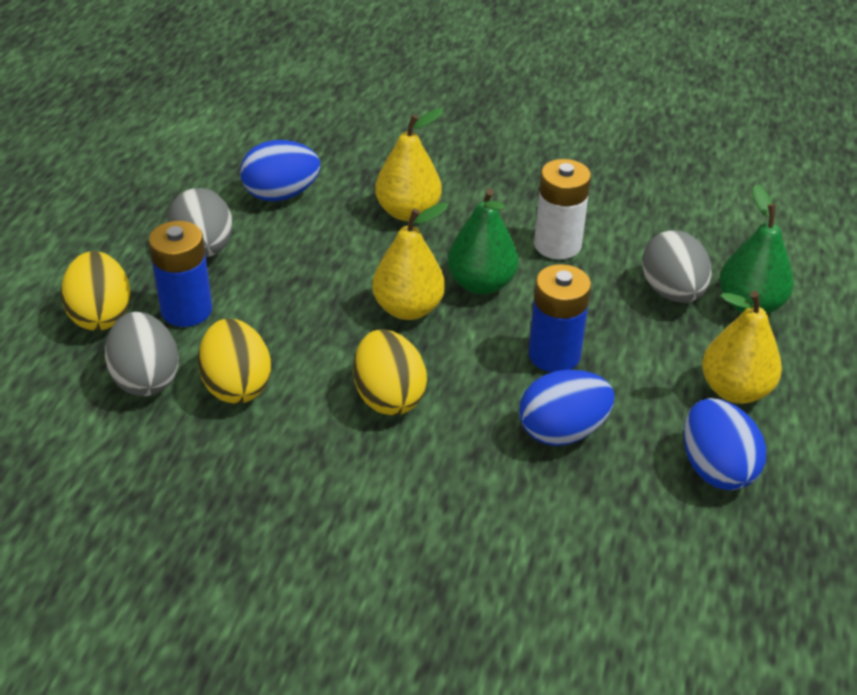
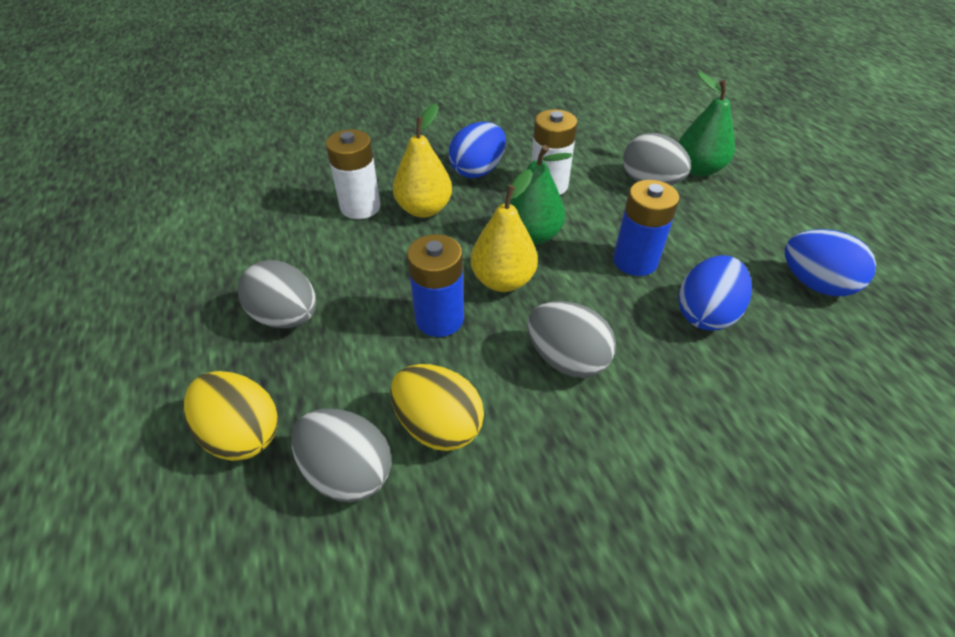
camera: 35 degrees left, 5 degrees up
blue battery [149,221,212,327] -> blue battery moved to [407,234,464,337]
blue egg [240,140,320,201] -> blue egg moved to [448,122,506,178]
yellow egg [353,329,427,415] -> grey egg [527,301,616,378]
yellow pear [702,291,782,404] -> none
none -> white battery [326,129,381,219]

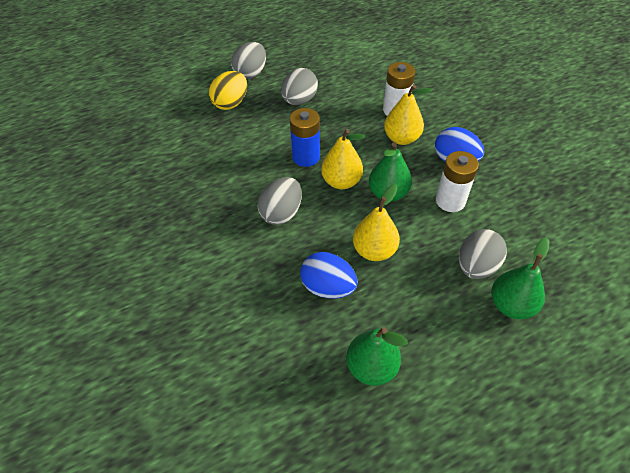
camera: 85 degrees right, 5 degrees up
grey egg [291,409,391,503] -> grey egg moved to [231,42,266,79]
yellow egg [390,364,484,451] -> none
blue battery [613,180,680,276] -> yellow pear [353,184,400,261]
blue egg [785,229,876,296] -> green pear [346,327,408,386]

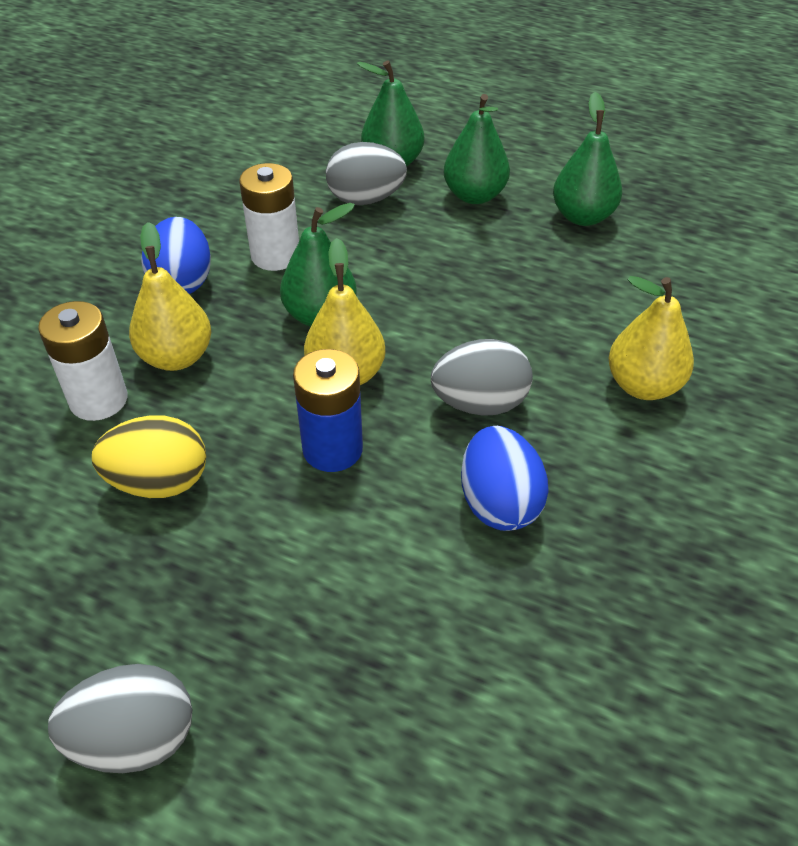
camera: 130 degrees left, 5 degrees down
yellow egg [209,71,247,110] -> yellow egg moved to [92,415,206,498]
grey egg [281,68,318,105] -> none
blue egg [300,252,358,298] -> blue egg moved to [461,426,549,531]
yellow pear [353,184,400,261] -> yellow pear moved to [608,276,694,400]
none -> green pear [443,94,510,204]

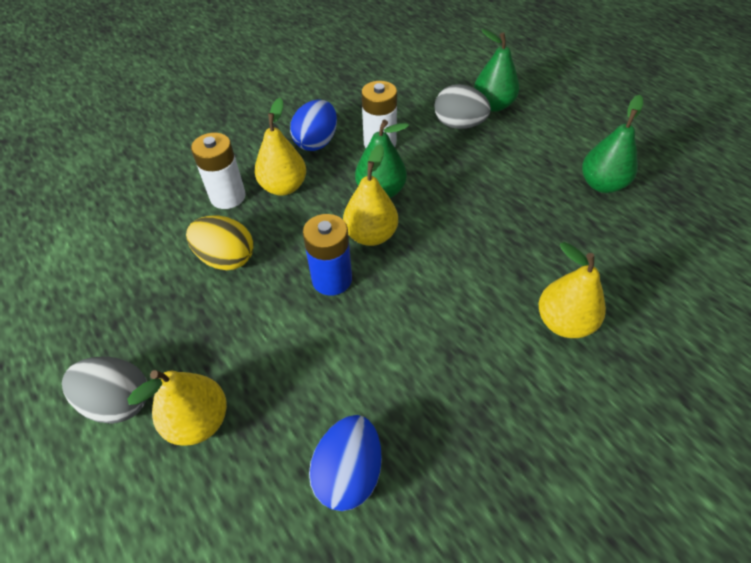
camera: 30 degrees right, 5 degrees up
grey egg [431,339,533,416] -> none
green pear [443,94,510,204] -> none
blue egg [461,426,549,531] -> blue egg moved to [309,415,382,511]
none -> yellow pear [127,370,227,446]

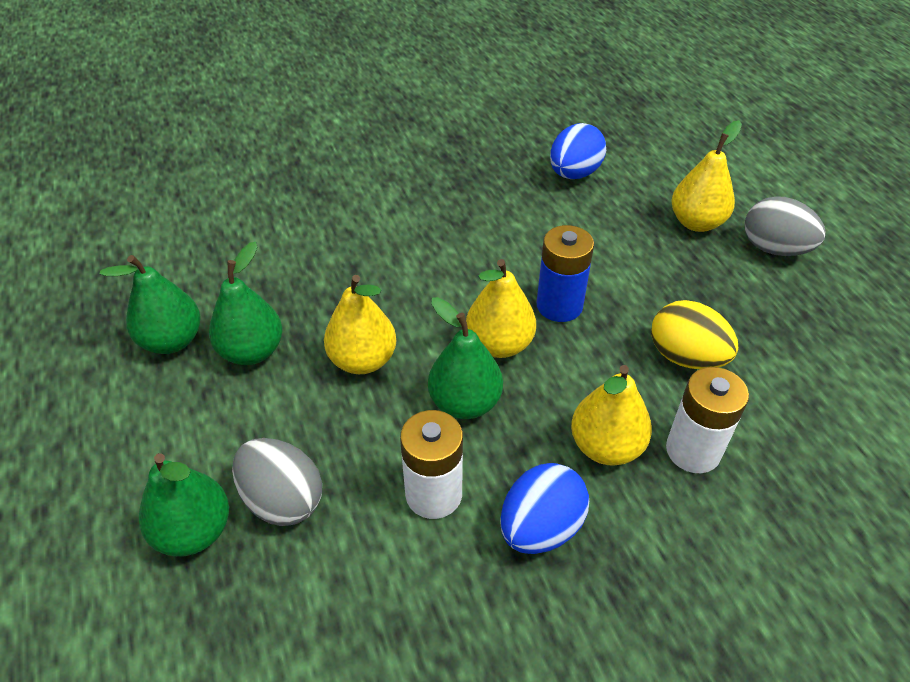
camera: 165 degrees left, 5 degrees down
yellow pear [539,242,606,338] -> yellow pear moved to [324,275,396,374]
none -> green pear [209,242,282,365]

